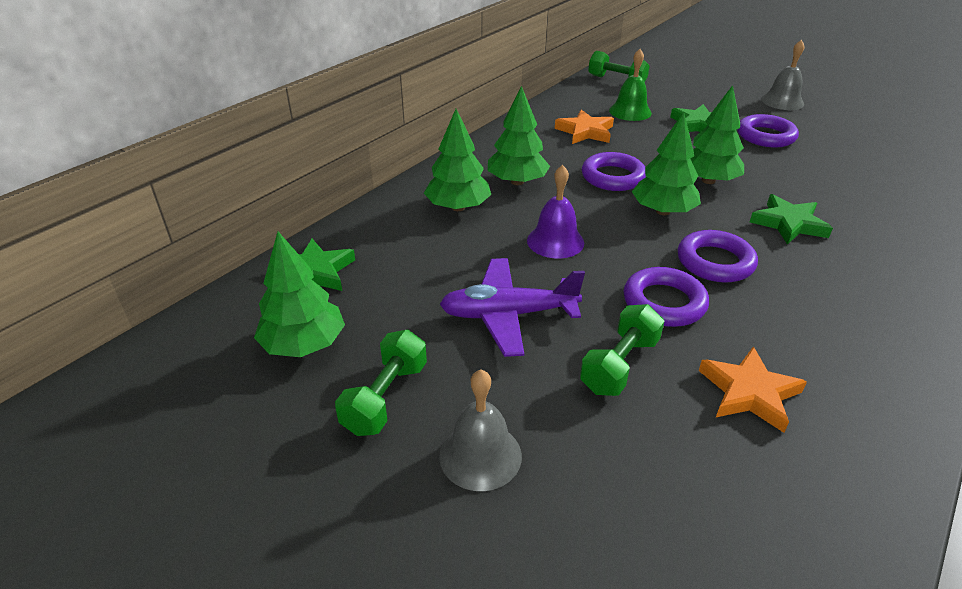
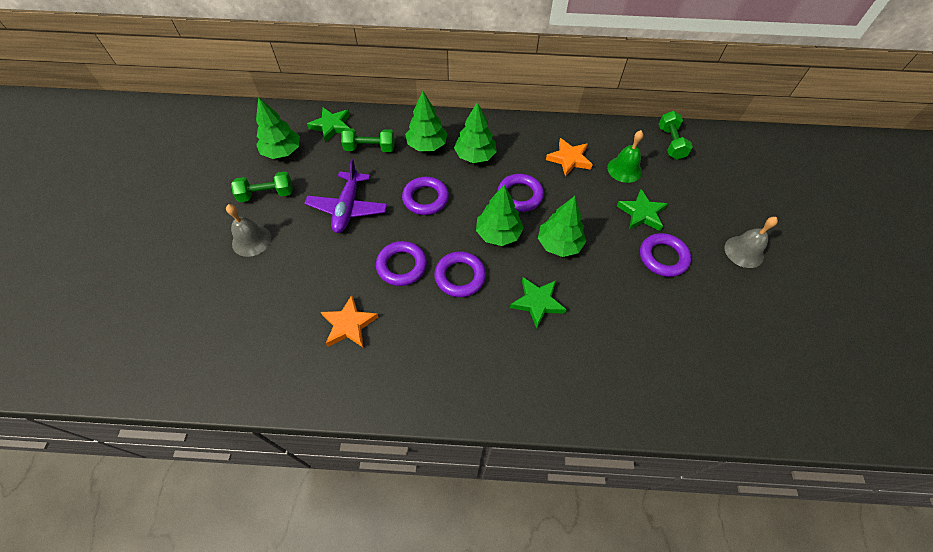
camera: 55 degrees right, 20 degrees up
purple plane [440,258,585,357] -> purple plane turned 135 degrees counterclockwise [304,159,387,233]
purple bell [527,165,584,258] -> purple ring [402,177,449,215]
green dumbbell [580,304,664,396] -> green dumbbell moved to [341,128,395,152]

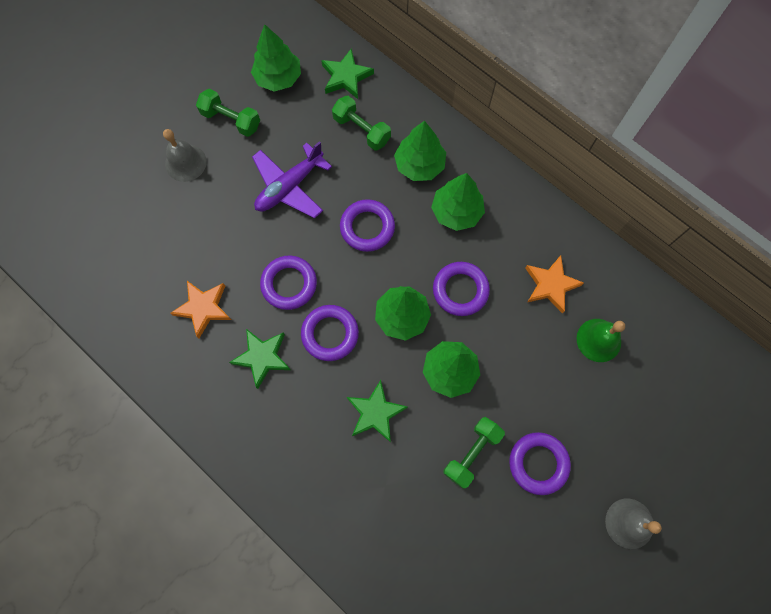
camera: 40 degrees right, 15 degrees up
green star [617,189,668,231] -> green star moved to [229,329,291,389]
green dumbbell [659,111,693,160] -> green dumbbell moved to [444,417,505,489]

